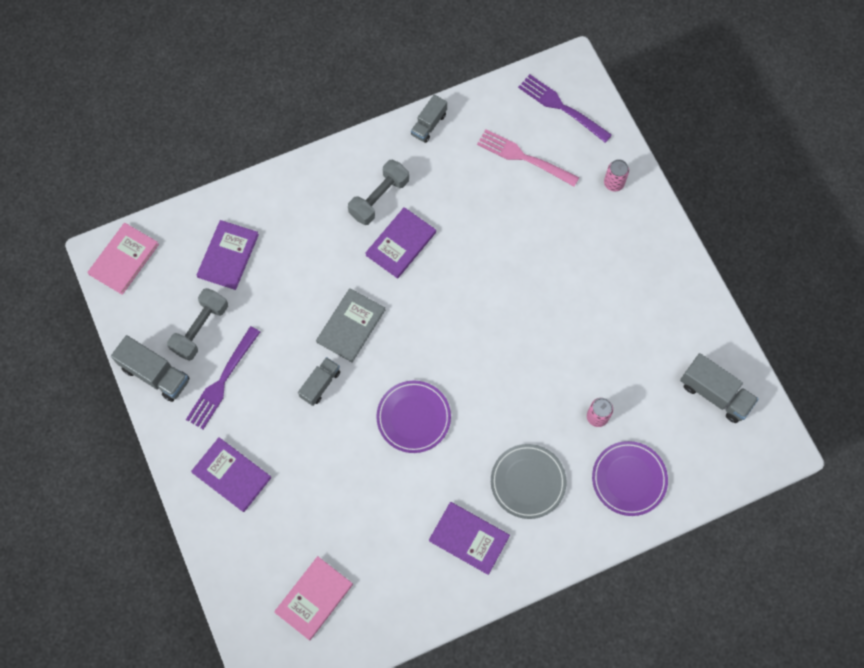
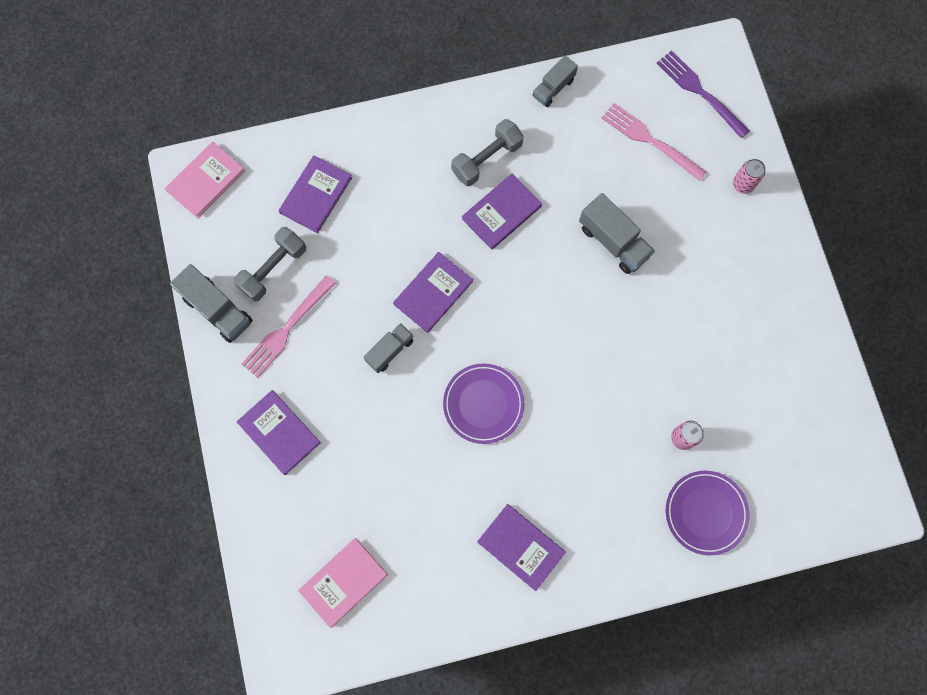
camera: 10 degrees right, 5 degrees up
purple fork [186,326,260,429] -> pink fork [241,275,336,378]
grey book [316,288,385,362] -> purple book [393,252,473,333]
grey plate [491,444,566,519] -> none
grey truck [680,353,758,423] -> grey truck moved to [579,193,655,274]

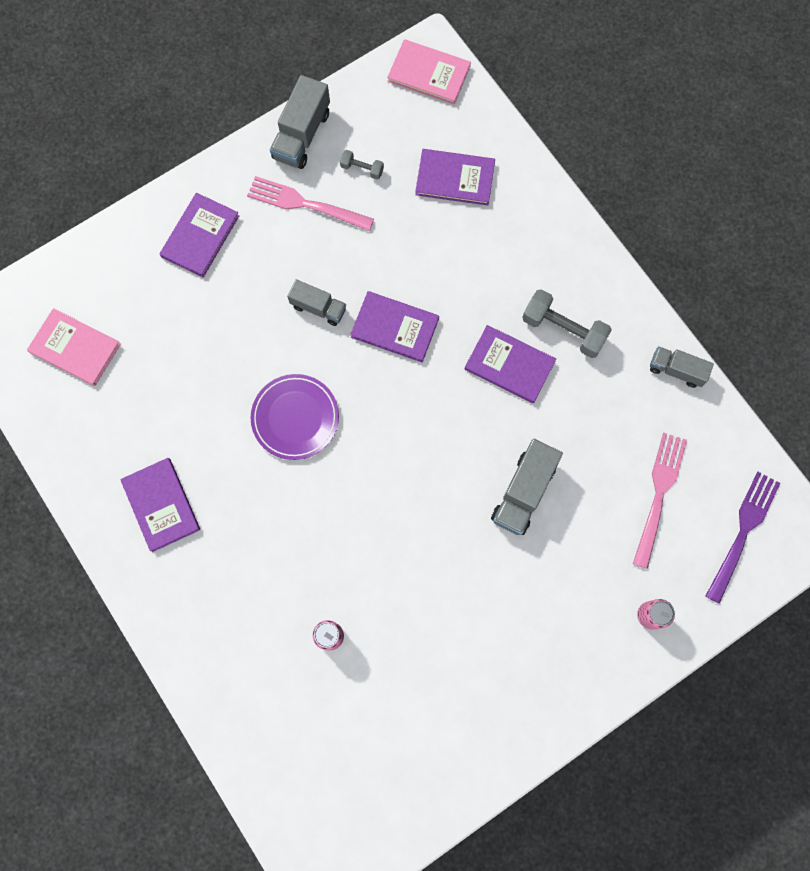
camera: 70 degrees right, 0 degrees up
grey dumbbell [233,227,306,302] -> grey dumbbell [340,150,384,180], size x0.52
purple book [477,504,566,591] -> purple book turned 45 degrees counterclockwise [120,458,200,552]
purple plate [666,471,750,556] -> none

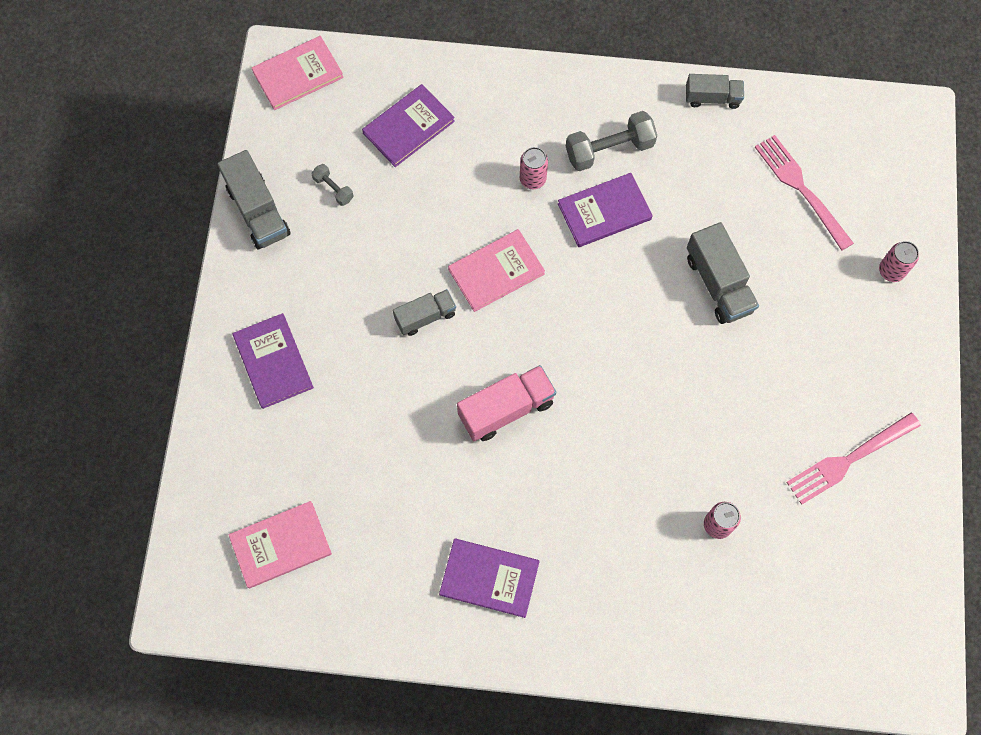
camera: 50 degrees left, 5 degrees down
pink fork [247,176,374,231] -> pink fork moved to [786,413,921,505]
purple plate [251,374,339,460] -> pink truck [457,365,556,441]
grey dumbbell [340,150,384,180] -> grey dumbbell turned 75 degrees clockwise [311,164,354,206]
purple book [350,291,439,362] -> pink book [448,229,545,312]
grey truck [650,346,714,388] -> grey truck turned 150 degrees counterclockwise [686,74,744,109]
purple fork [706,472,780,604] -> none
none -> pink can [520,147,548,189]

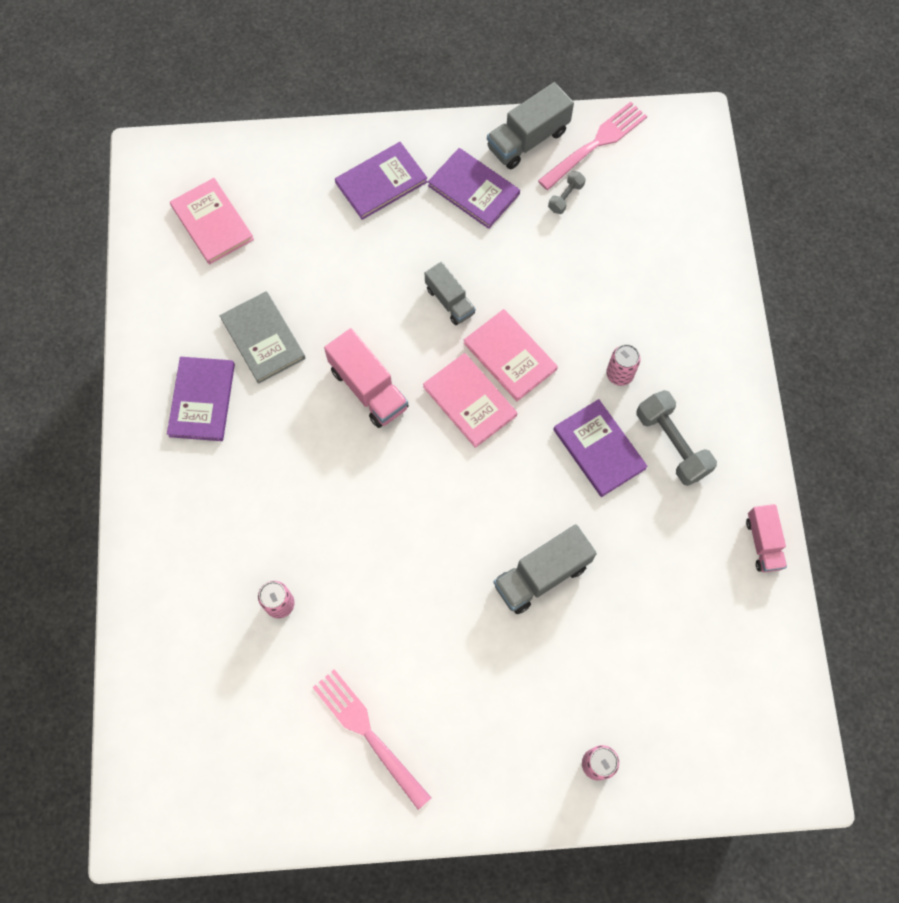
camera: 80 degrees right, 0 degrees up
pink book [252,36,344,110] -> pink book moved to [423,353,517,448]
purple book [362,84,455,167] -> purple book moved to [428,148,520,229]
grey truck [686,74,744,109] -> pink truck [746,504,787,573]
pink fork [755,135,854,251] -> pink fork moved to [538,102,647,190]
none -> grey book [220,291,305,384]

